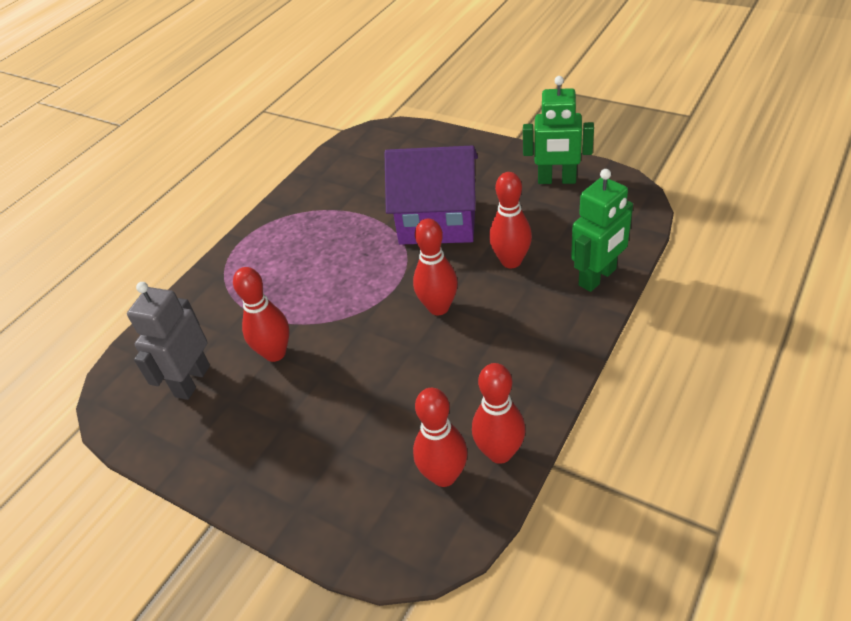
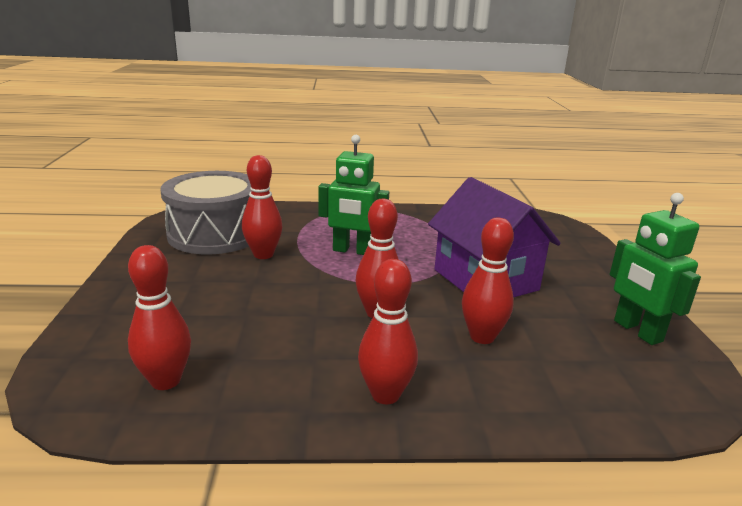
camera: 50 degrees right, 20 degrees down
grey robot [127,282,210,400] -> grey drum [160,171,251,254]
red bowling pin [472,363,526,464] -> red bowling pin moved to [358,259,418,404]
green robot [571,169,633,292] -> green robot moved to [318,135,389,255]

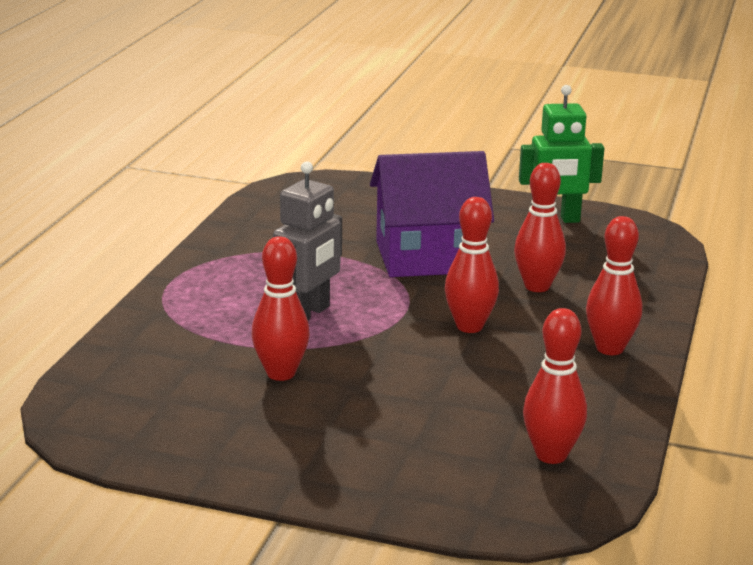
camera: 70 degrees left, 0 degrees up
grey drum [160,171,251,254] -> none
green robot [318,135,389,255] -> grey robot [273,161,342,321]

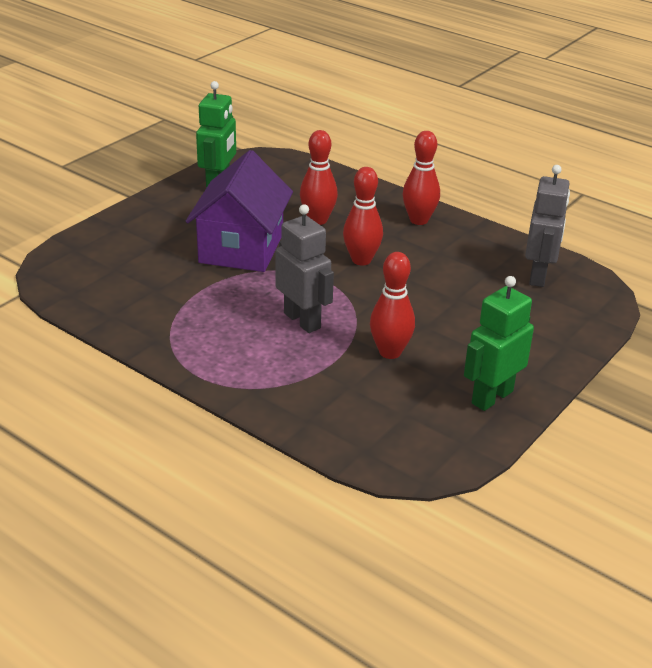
camera: 70 degrees left, 10 degrees up
red bowling pin [523,308,587,464] -> grey robot [525,165,570,287]
none -> green robot [464,276,534,411]

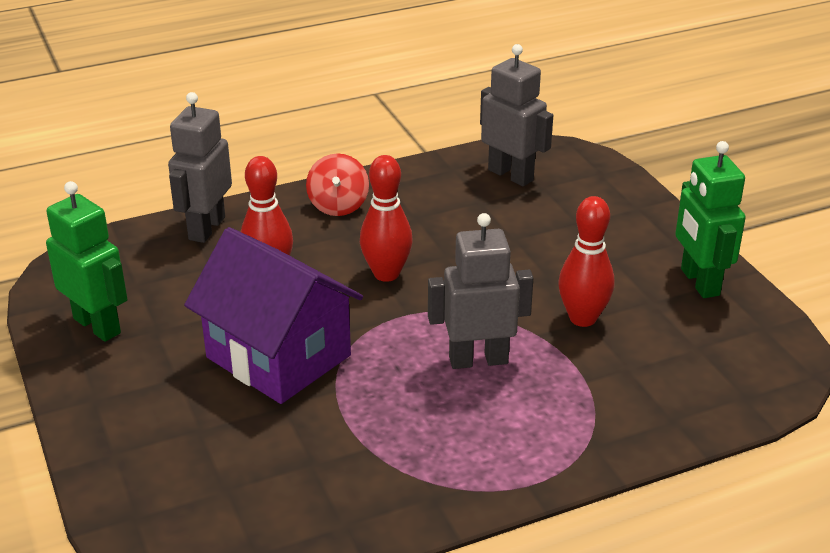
camera: 60 degrees left, 0 degrees up
red bowling pin [403,131,440,225] -> red spinning top [306,153,369,216]
none -> grey robot [168,92,232,243]

